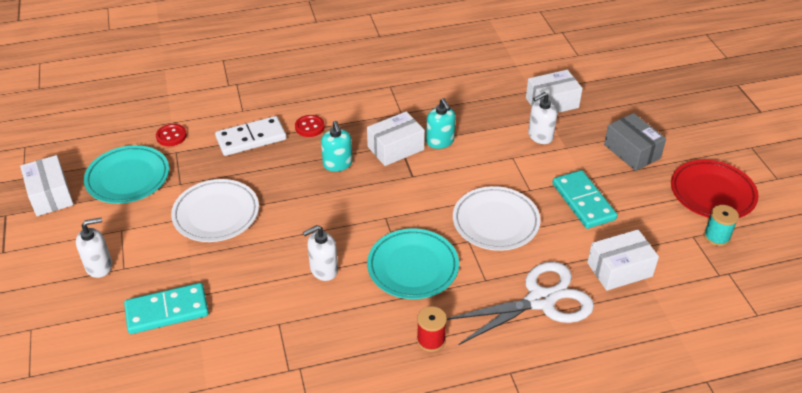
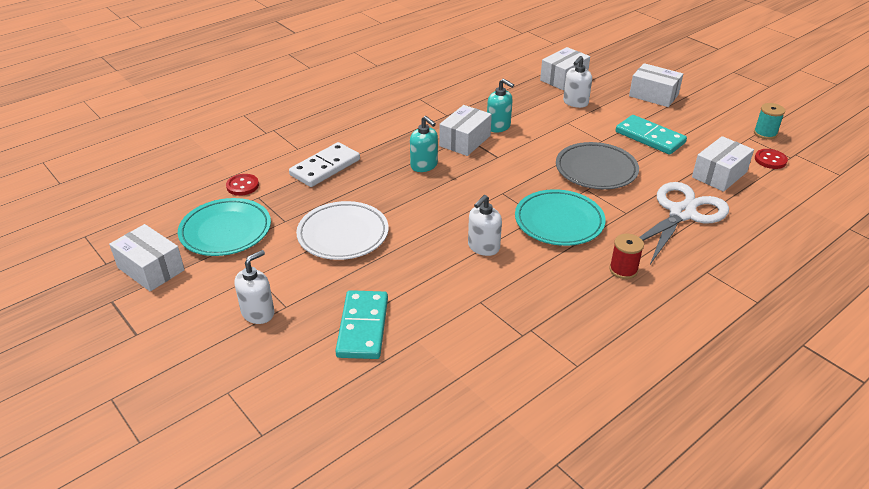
camera: 25 degrees left, 5 degrees down
turquoise domino [124,283,209,334] -> turquoise domino turned 45 degrees counterclockwise [335,290,388,359]
red button [295,115,325,137] -> red button moved to [755,149,788,169]
white plate [453,186,541,251] -> grey plate [556,142,639,189]
grey box [604,113,666,171] -> white box [629,63,683,107]
red plate [671,160,759,218] -> none

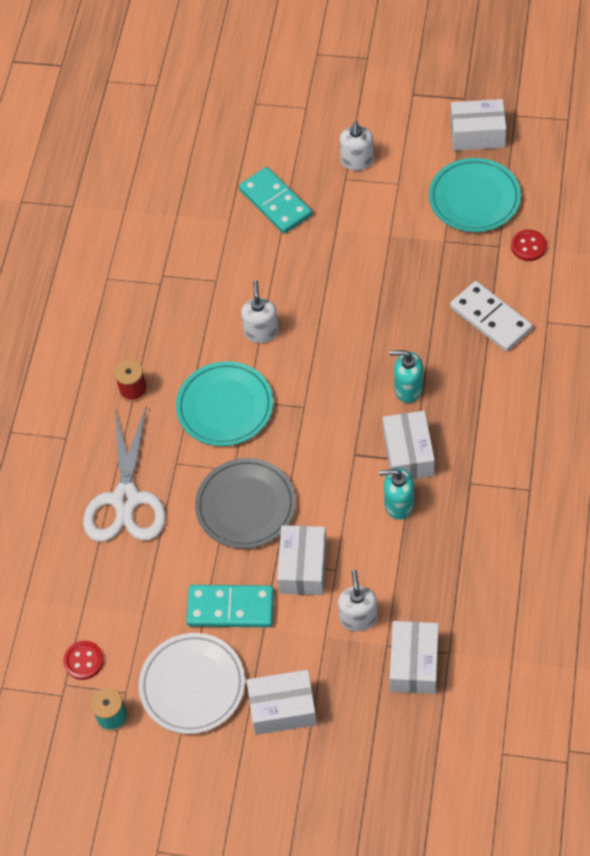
camera: 145 degrees right, 20 degrees up
white domino [289,142,360,187] -> white domino turned 45 degrees counterclockwise [450,281,533,352]
white plate [296,201,388,260] -> white plate moved to [139,633,245,734]
white box [692,136,754,192] -> white box moved to [277,525,327,595]

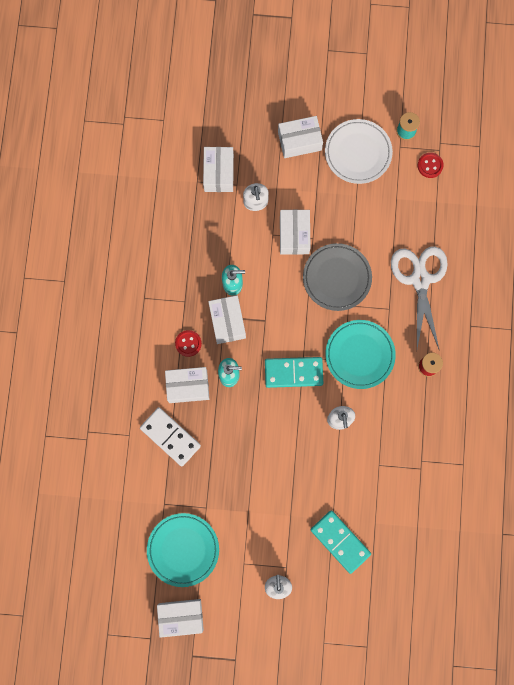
camera: 170 degrees right, 20 degrees up
turquoise domino [186,585,274,627] -> turquoise domino moved to [265,357,323,388]
red button [511,230,547,261] -> red button moved to [175,330,202,357]
none -> white box [165,367,209,403]

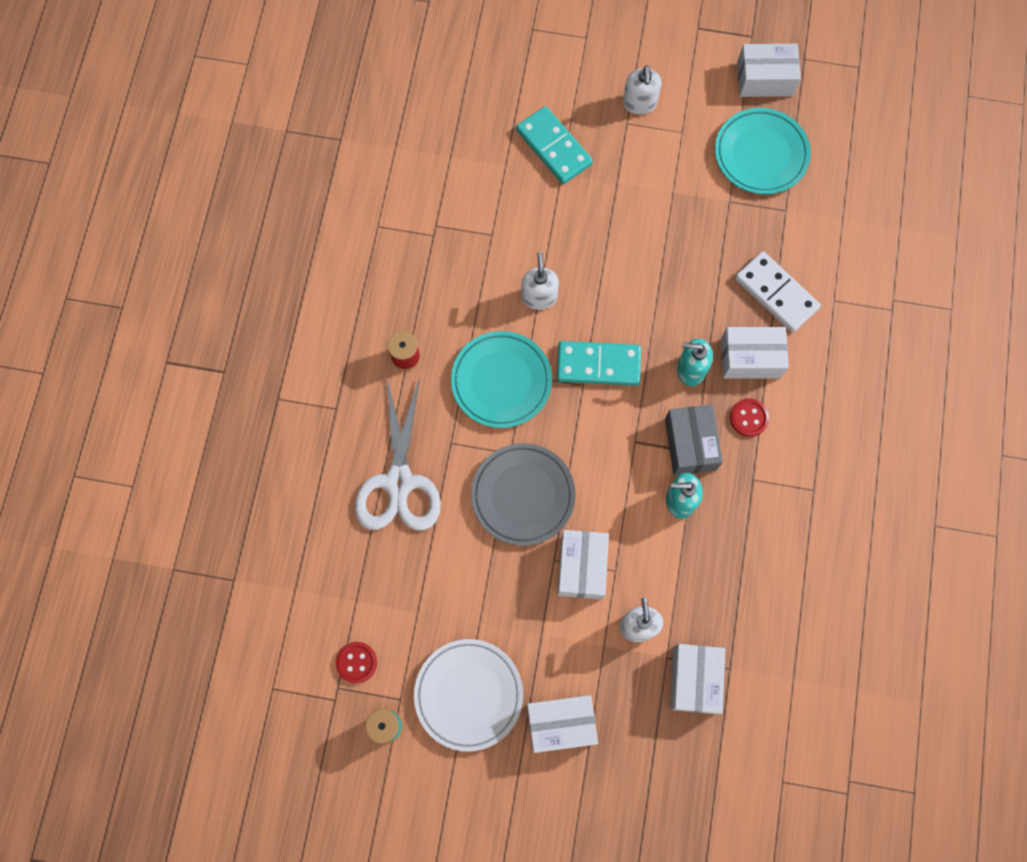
camera: 175 degrees left, 5 degrees down
white box [208,295,246,344] -> grey box [665,405,723,475]

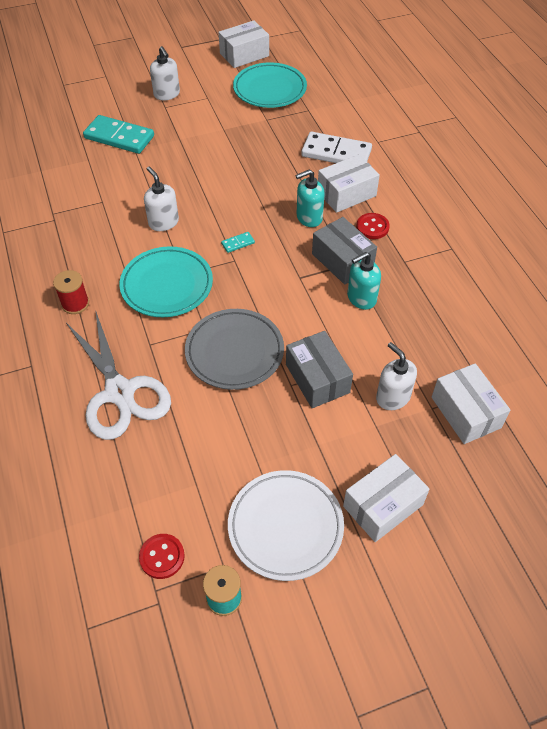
camera: 30 degrees left, 20 degrees down
turquoise domino [557,341,641,386] -> turquoise domino [221,232,255,253], size x0.42
white box [558,530,609,600] -> grey box [286,331,353,408]

